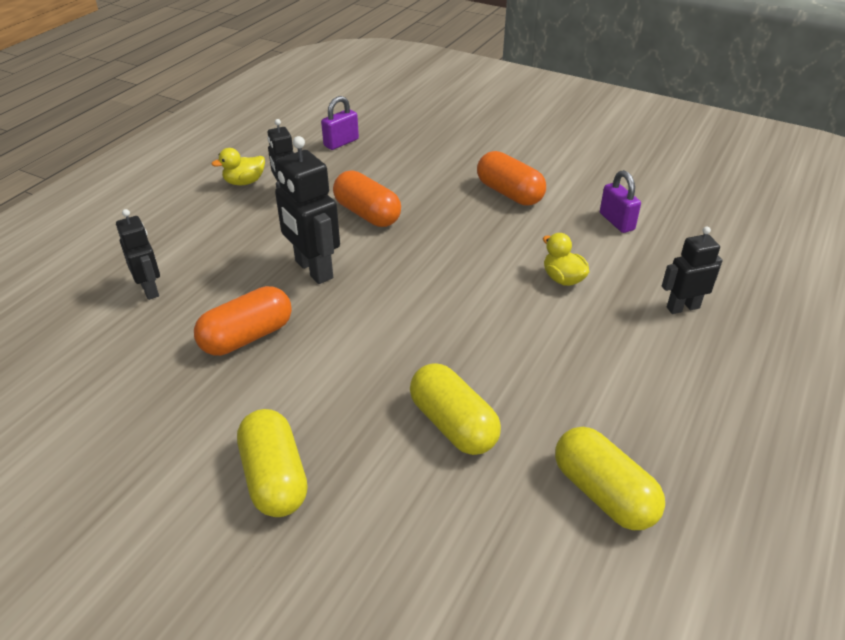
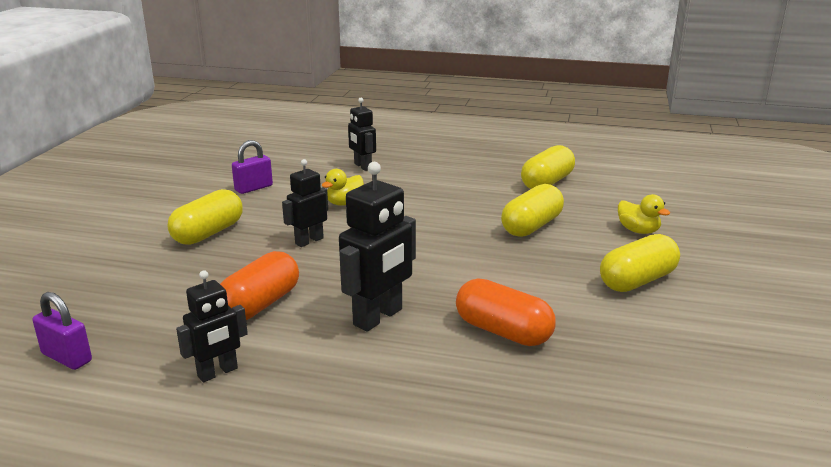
camera: 105 degrees left, 15 degrees down
black robot [116,209,160,300] -> black robot moved to [282,159,328,247]
yellow duck [211,148,265,185] -> yellow duck moved to [618,194,670,234]
orange capsule [477,151,546,206] -> yellow capsule [168,189,243,245]

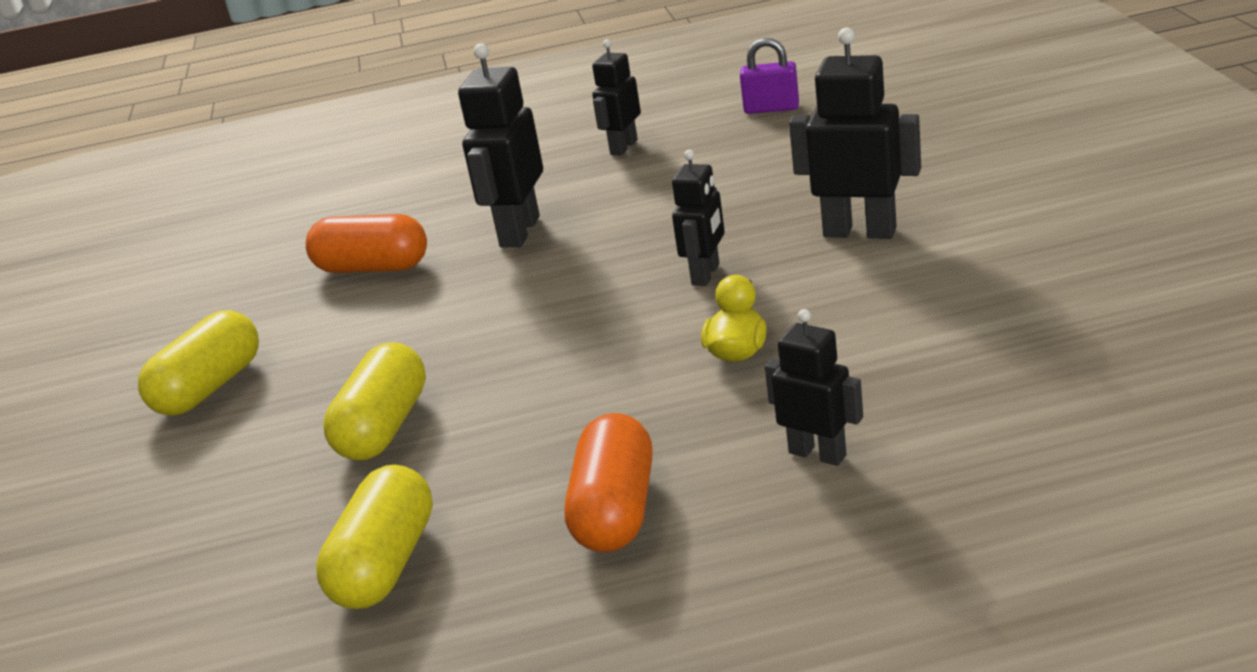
camera: 160 degrees right, 5 degrees up
yellow capsule [168,189,243,245] -> black robot [789,27,921,239]
orange capsule [220,251,299,320] -> orange capsule moved to [564,413,652,552]
purple padlock [232,140,273,194] -> none
yellow duck [618,194,670,234] -> none

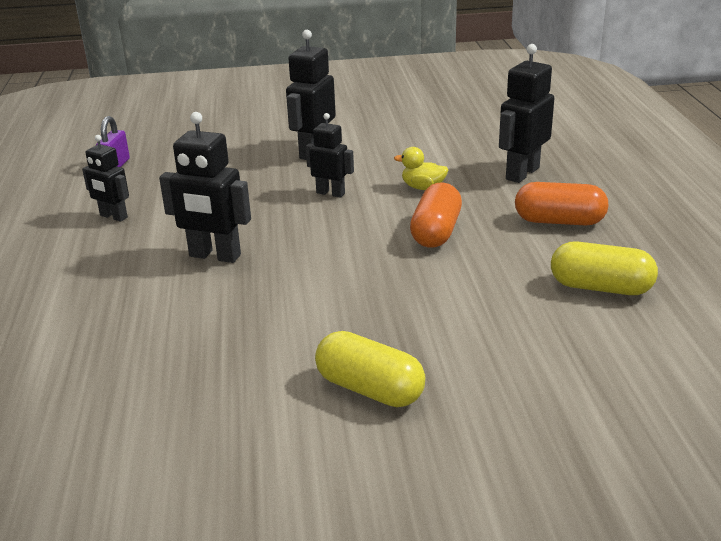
camera: 90 degrees left, 0 degrees up
orange capsule [306,214,427,273] -> orange capsule moved to [410,182,462,248]
yellow capsule [323,342,426,461] -> none
black robot [765,309,863,466] -> black robot [499,44,554,183], size x1.59

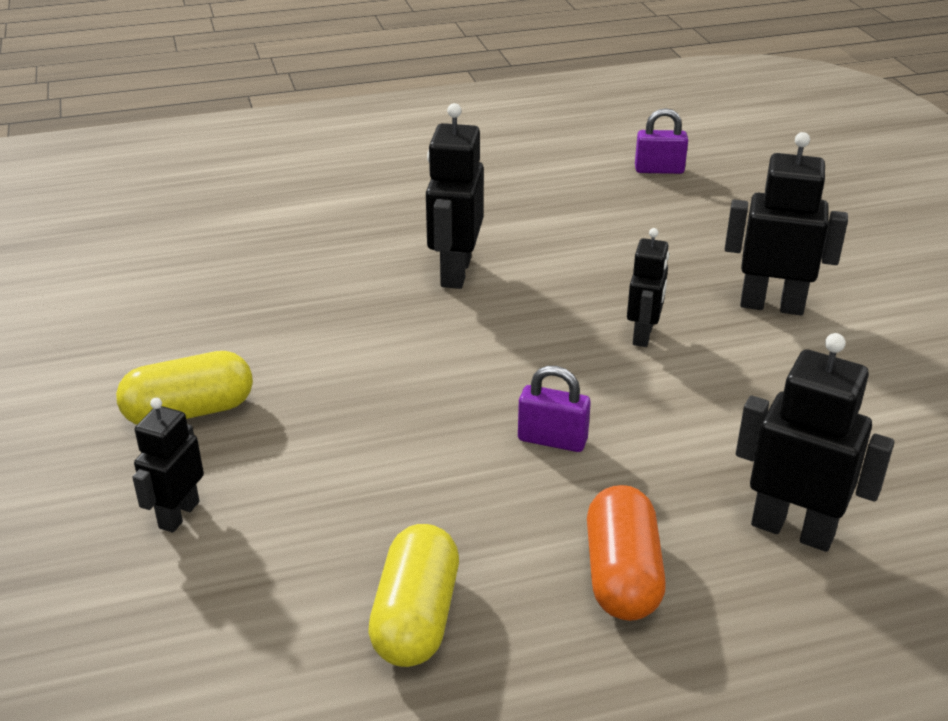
camera: 80 degrees right, 5 degrees up
black robot [82,135,129,222] -> black robot moved to [132,398,204,533]
yellow capsule [315,331,425,407] -> yellow capsule turned 45 degrees clockwise [116,351,253,425]
yellow duck [394,147,448,190] -> none
orange capsule [410,182,462,248] -> purple padlock [518,366,591,452]

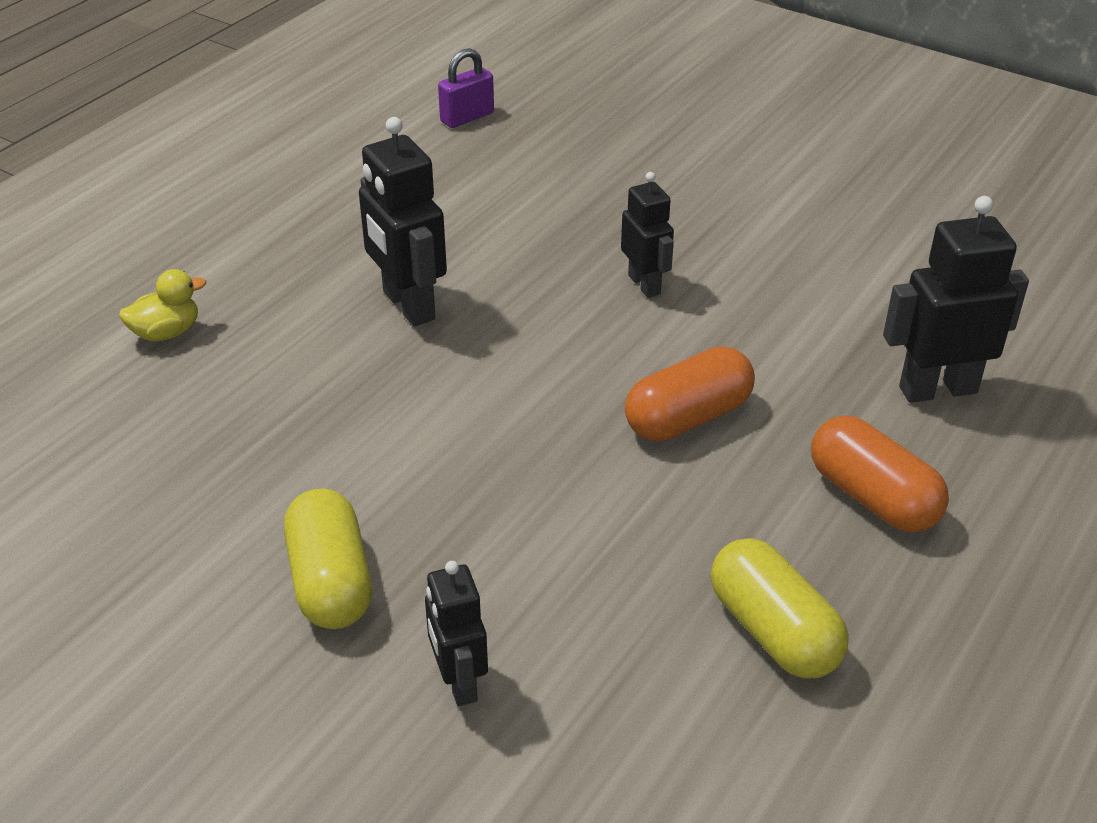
camera: 40 degrees left, 5 degrees up
yellow capsule [116,351,253,425] -> yellow capsule turned 45 degrees counterclockwise [284,489,372,629]
purple padlock [518,366,591,452] -> orange capsule [625,346,755,442]
black robot [725,132,848,315] -> none
none -> yellow duck [119,269,206,341]

